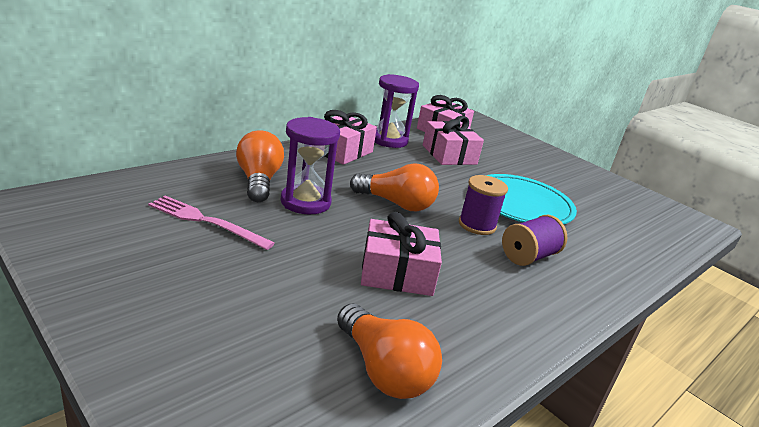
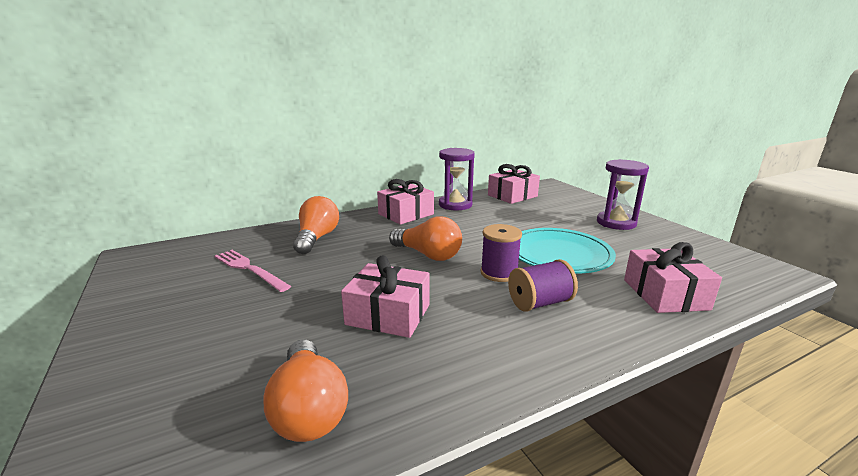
camera: 20 degrees right, 5 degrees down
purple hourglass [281,117,340,214] -> purple hourglass moved to [597,159,649,230]
pink gift [423,116,484,165] -> pink gift moved to [624,242,722,313]

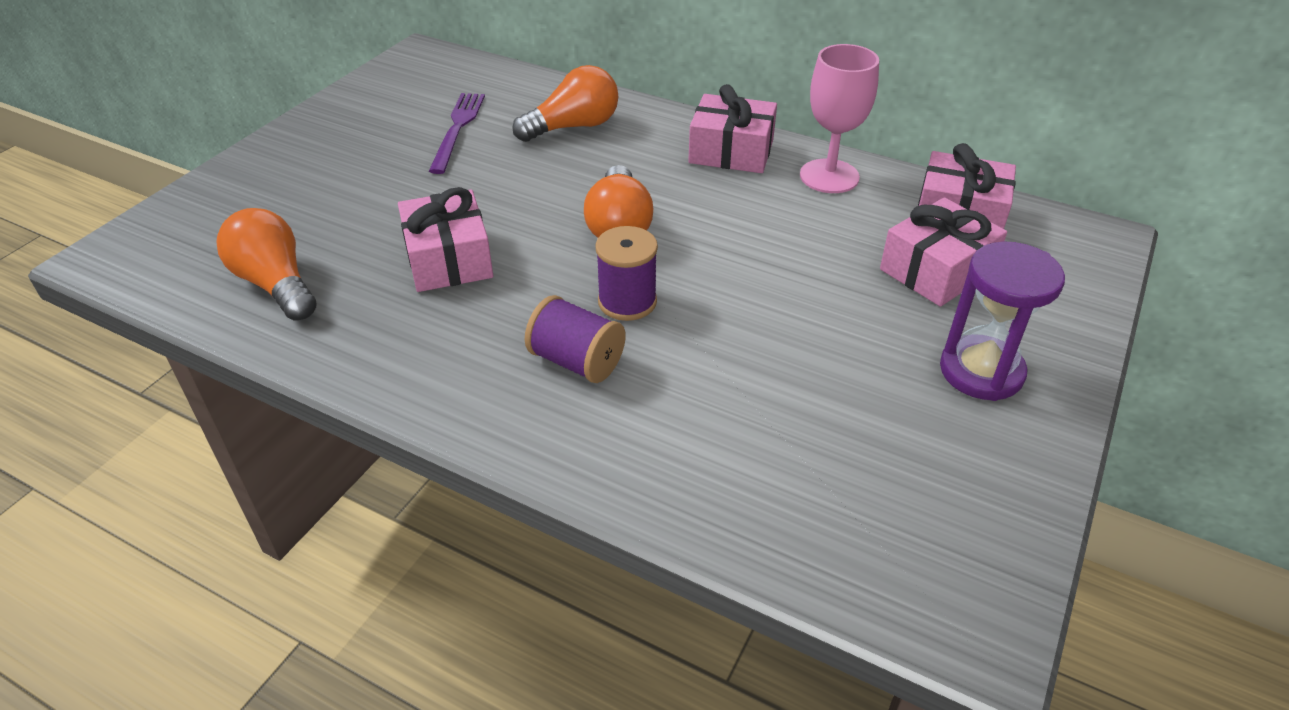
camera: 55 degrees right, 20 degrees up
pink fork [214,250,291,292] -> purple fork [429,93,485,174]
orange light bulb [263,340,348,442] -> orange light bulb turned 105 degrees clockwise [216,208,317,321]
purple hourglass [439,148,475,210] -> pink goblet [800,44,879,193]
turquoise plate [519,228,616,274] -> none
pink gift [624,242,722,313] -> pink gift moved to [880,197,1007,307]

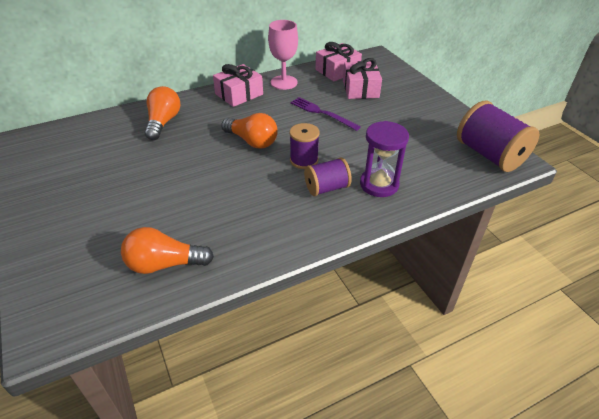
camera: 55 degrees left, 0 degrees up
pink gift [398,187,493,292] -> none
purple fork [429,93,485,174] -> purple fork moved to [290,97,361,131]
purple hourglass [940,241,1065,401] -> purple hourglass moved to [360,121,409,197]
none -> purple spool [457,101,539,172]

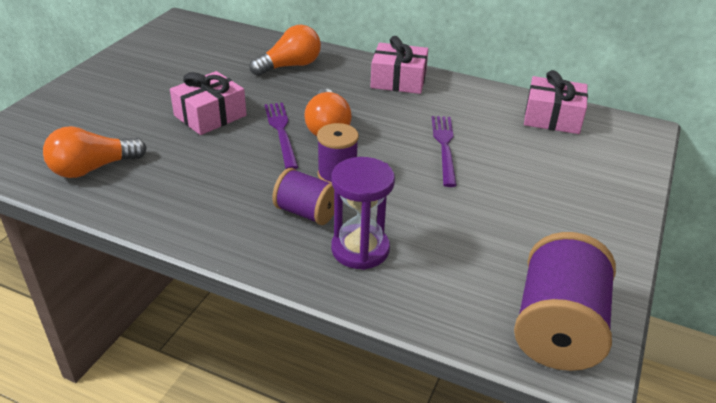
camera: 50 degrees right, 5 degrees down
orange light bulb [121,227,214,274] -> orange light bulb turned 75 degrees counterclockwise [43,126,147,178]
pink goblet [268,20,298,90] -> none
pink gift [343,58,382,99] -> pink gift moved to [170,71,247,135]
none -> purple fork [264,103,298,169]

